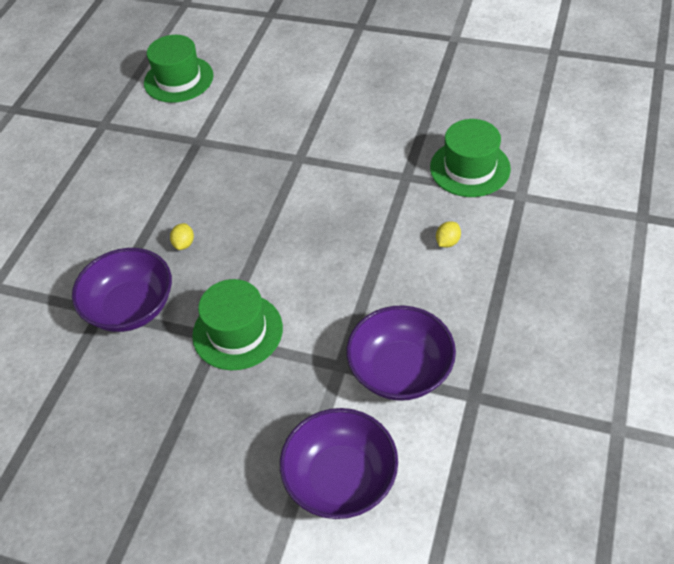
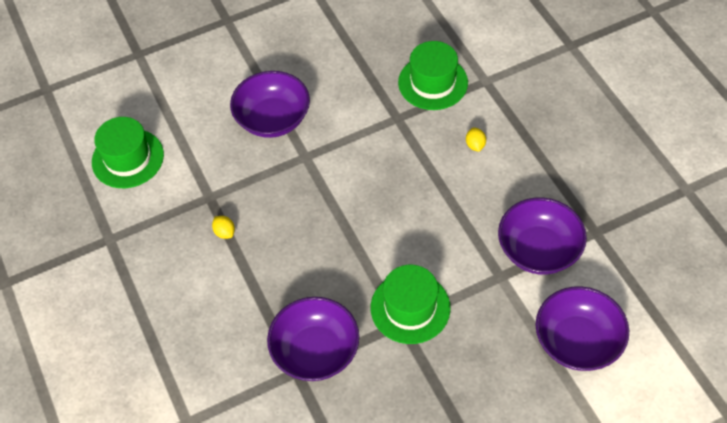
camera: 45 degrees left, 5 degrees up
yellow lemon [170,223,194,250] -> yellow lemon moved to [212,216,235,239]
none -> purple bowl [230,71,310,138]

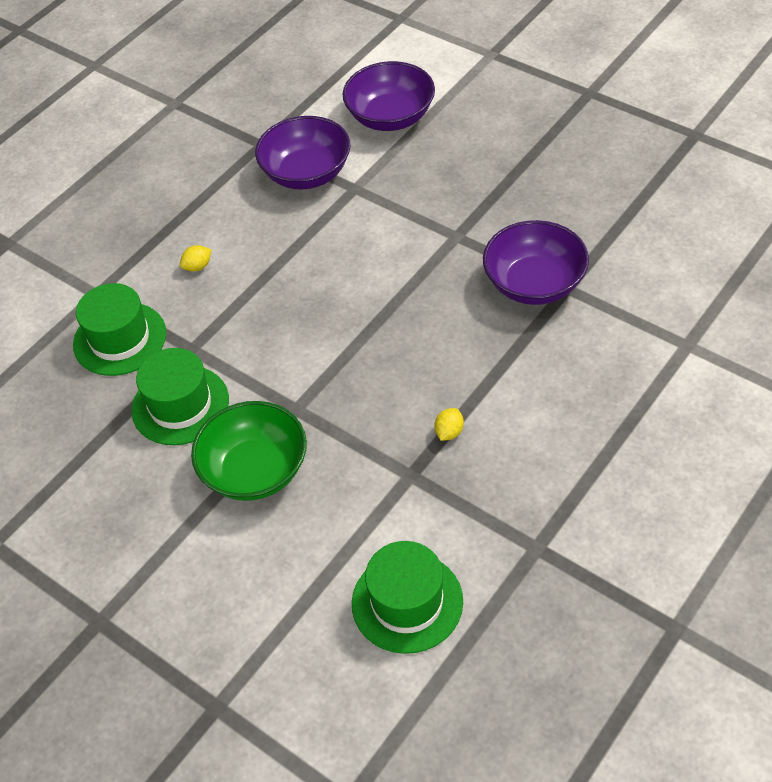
camera: 115 degrees left, 5 degrees down
purple bowl [230,71,310,138] -> green bowl [191,401,307,501]
green hat [371,265,451,344] -> green hat moved to [131,348,229,445]

